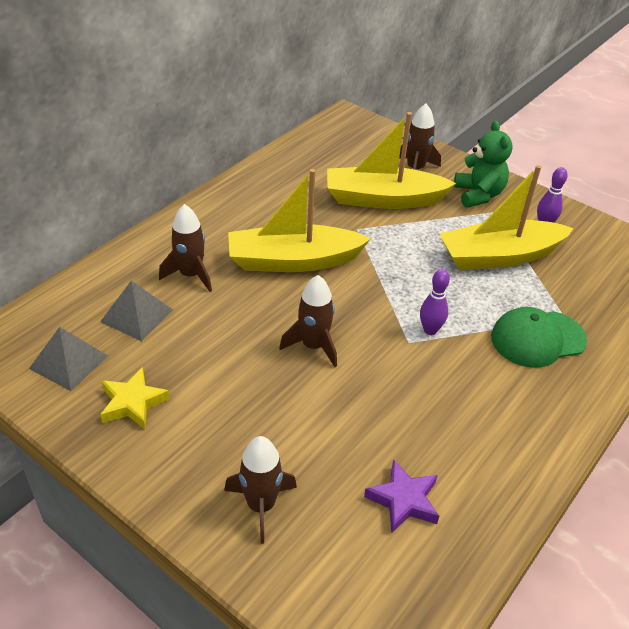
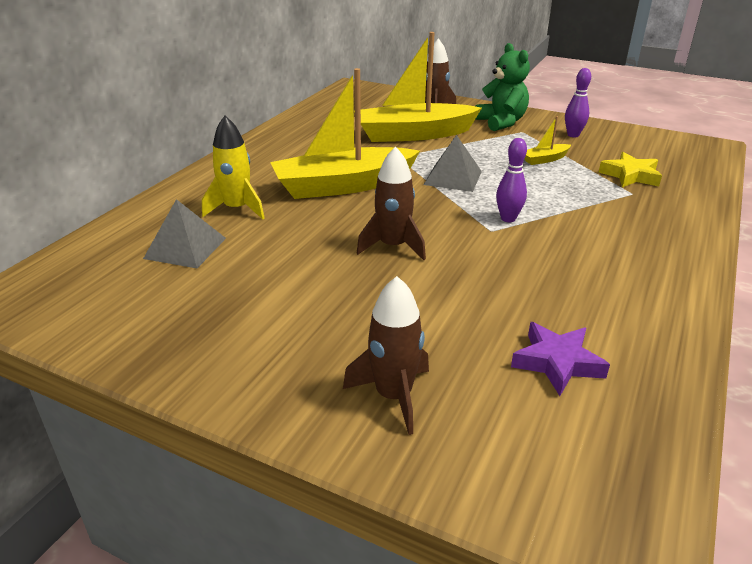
camera: 10 degrees left, 10 degrees down
grey pyramid [29,327,108,391] -> grey pyramid moved to [424,135,482,192]
yellow star [100,367,170,429] -> yellow star moved to [598,152,662,188]
brown rocket [159,204,212,292] -> yellow rocket [202,116,265,219]
yellow boat [440,165,574,270] -> yellow boat [525,116,571,165], size x0.41
green cap [491,307,587,368] -> none

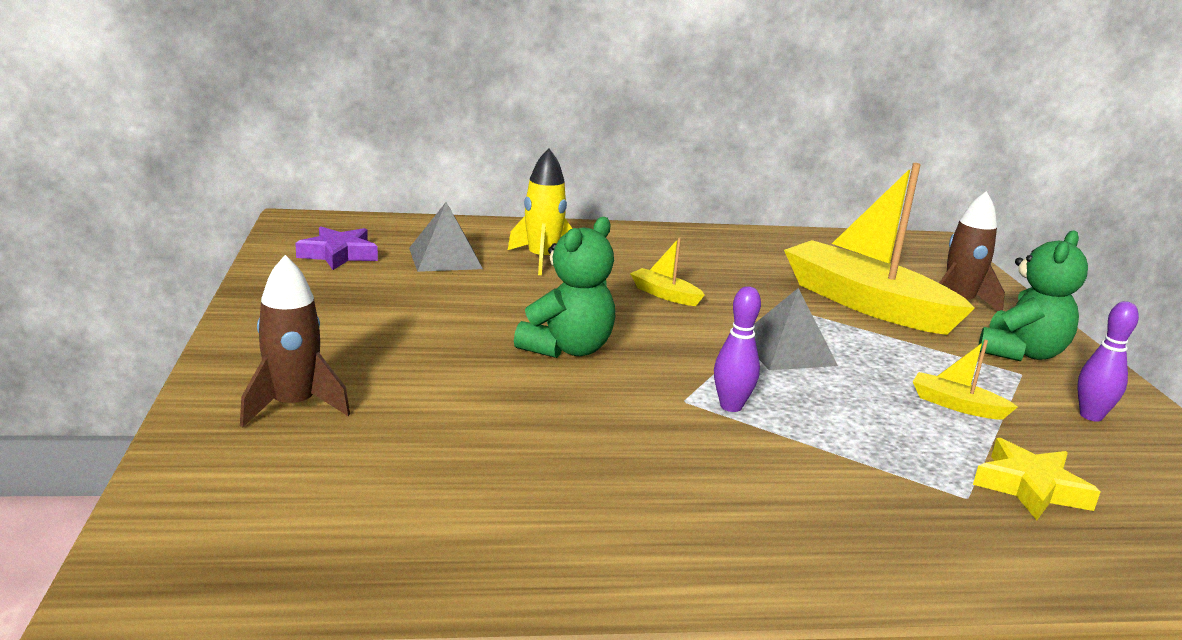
camera: 55 degrees right, 10 degrees down
yellow boat [270,68,420,199] -> yellow boat [630,237,705,306], size x0.41
brown rocket [357,146,426,260] -> green teddy bear [514,217,615,358]
purple star [511,322,610,396] -> purple star moved to [295,226,378,270]

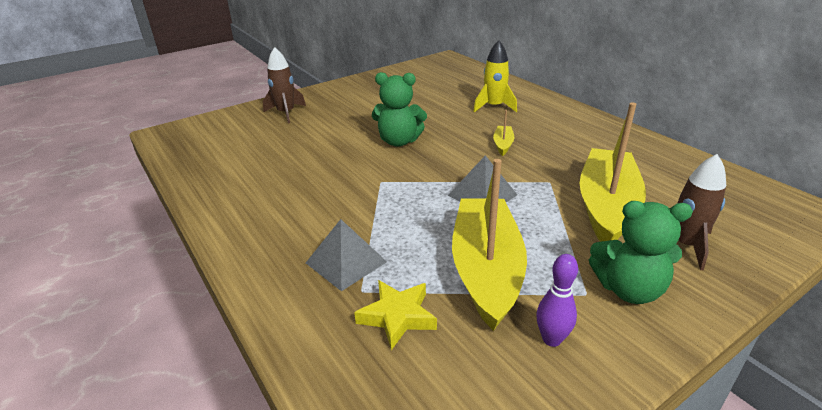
camera: 65 degrees right, 10 degrees up
purple star [295,226,378,270] -> none
grey pyramid [409,202,483,272] -> grey pyramid moved to [306,219,387,291]
purple bowling pin [714,286,761,412] -> none
yellow boat [912,340,1018,420] -> yellow boat [452,159,527,331], size x2.41

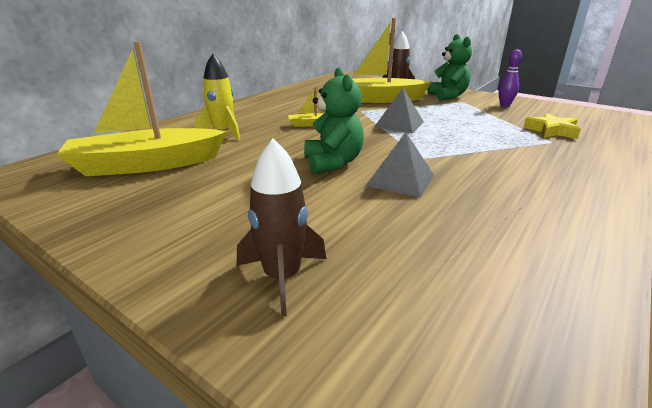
camera: 110 degrees left, 5 degrees down
grey pyramid [306,219,387,291] -> grey pyramid moved to [366,132,434,198]
yellow boat [452,159,527,331] -> yellow boat moved to [56,41,227,176]

